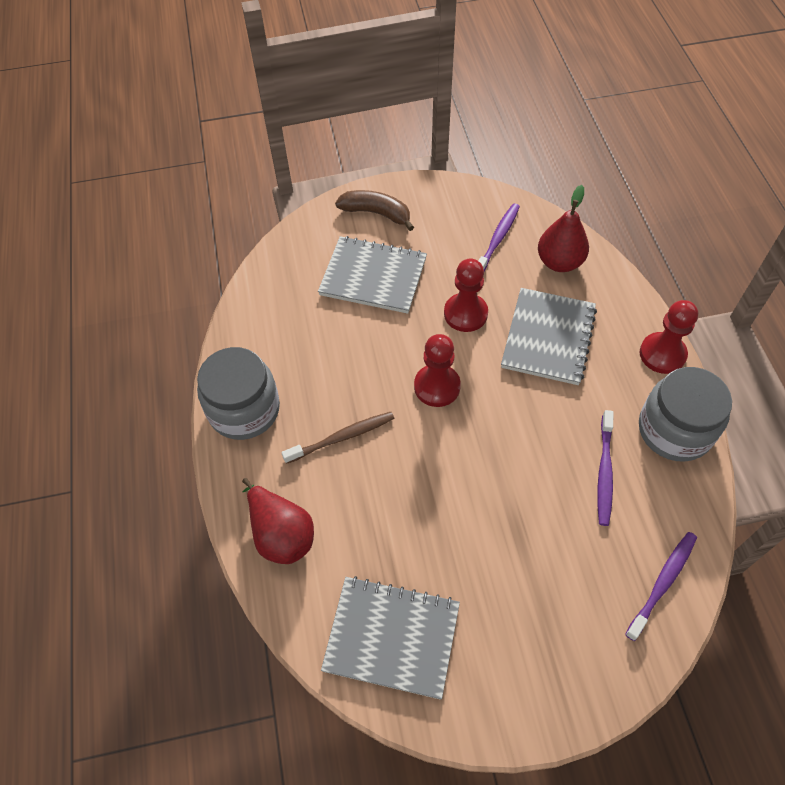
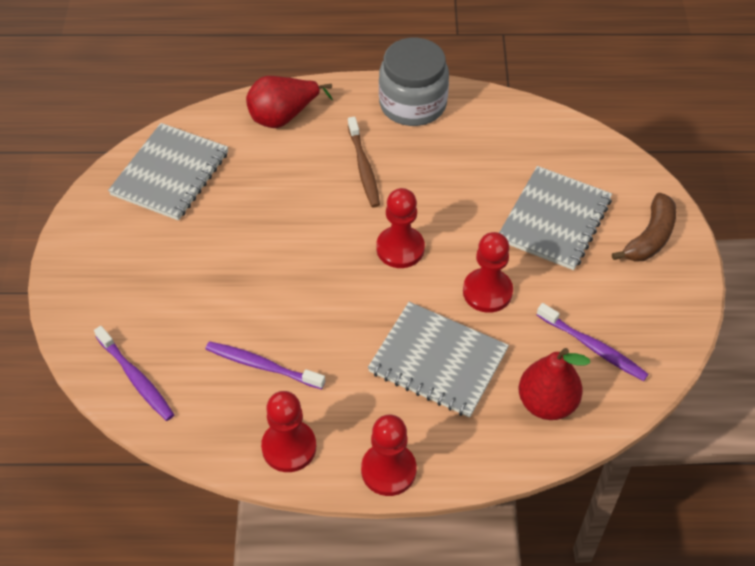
camera: 100 degrees right, 5 degrees down
grey jar [639,367,732,462] -> red pawn [261,391,316,472]

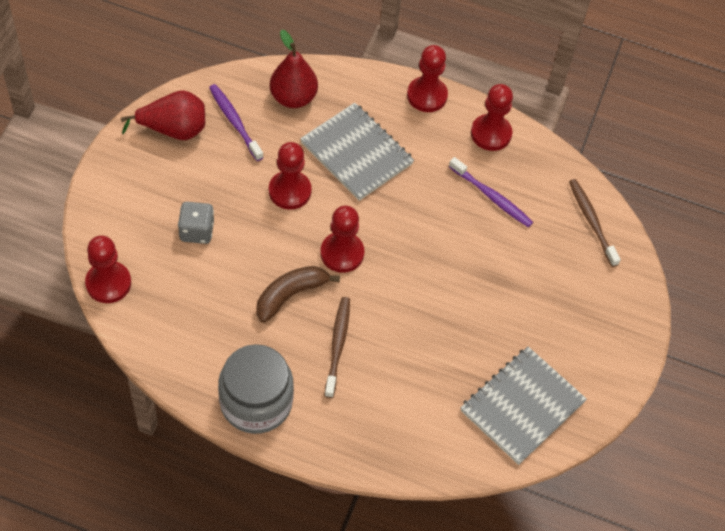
camera: 165 degrees left, 5 degrees up
purple toothbrush [94,326,174,421] -> brown toothbrush [569,179,621,267]
red pear [246,76,333,128] -> red pear moved to [121,90,205,140]
grey notebook [499,166,612,270] -> grey dice [178,202,214,244]
brown banana [612,193,676,262] -> brown banana moved to [256,266,340,323]
none -> red pawn [85,235,131,303]

